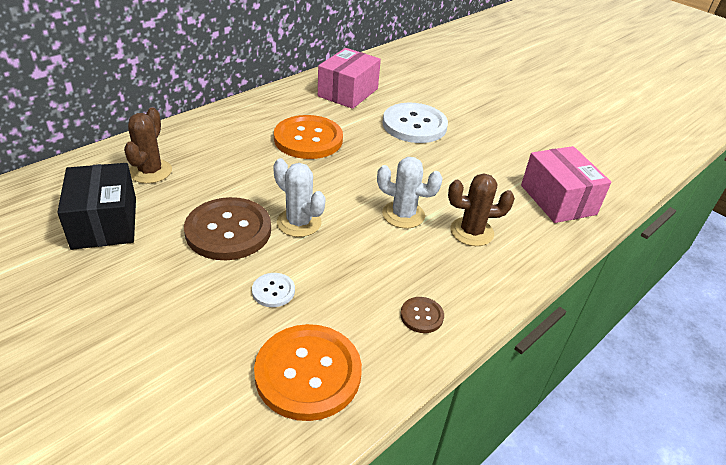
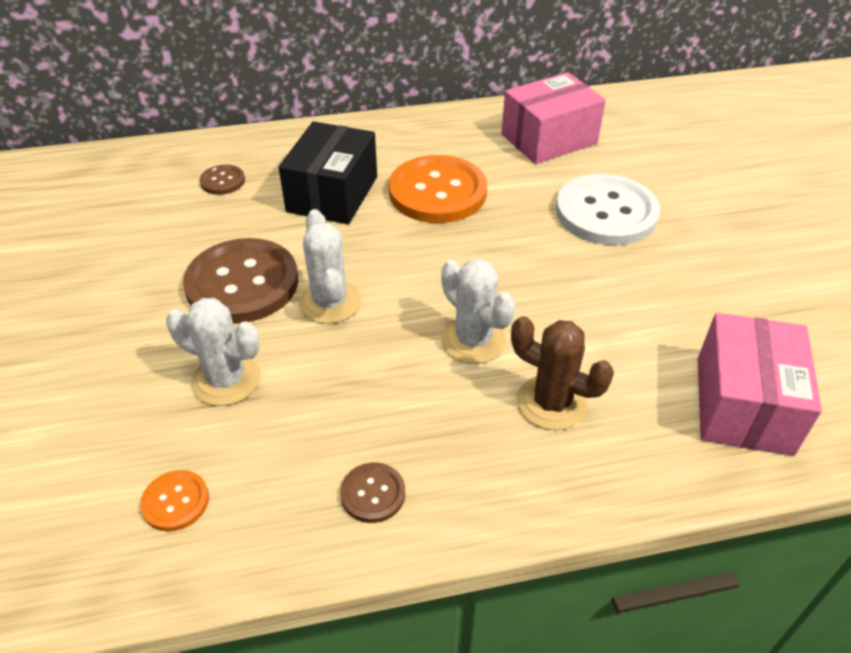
camera: 35 degrees right, 5 degrees up
black box [57,163,136,250] -> black box moved to [278,121,377,224]
brown cactus [124,107,172,184] -> brown button [200,165,245,195]
white button [252,273,295,307] -> white cactus [166,298,261,406]
orange button [254,324,362,421] -> orange button [140,470,209,531], size x0.46

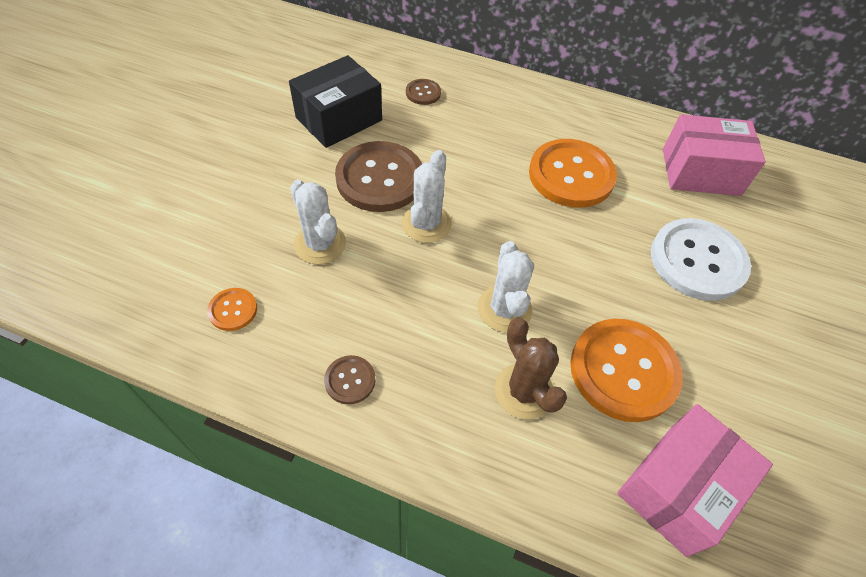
camera: 30 degrees right, 10 degrees up
black box [278,121,377,224] -> black box moved to [289,55,382,148]
none -> orange button [570,319,683,422]

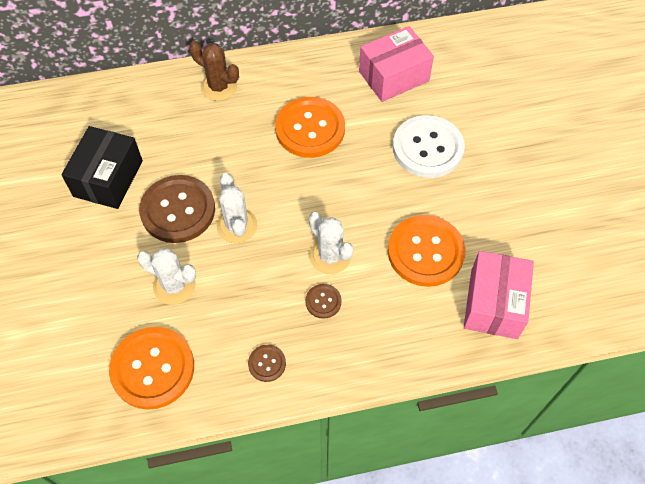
camera: 30 degrees left, 5 degrees up
orange button [207,288,257,331] -> orange button [109,327,194,410], size x2.19
brown button [406,79,441,105] -> brown button moved to [305,284,342,319]
brown cactus [494,318,567,419] -> brown cactus moved to [189,41,239,101]

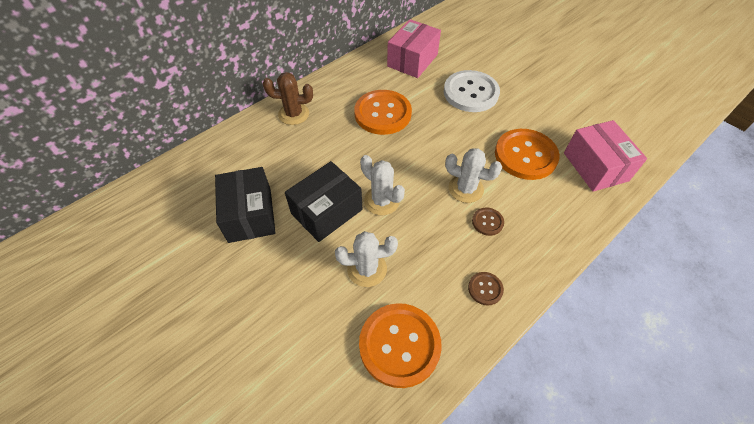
camera: 30 degrees left, 5 degrees down
brown button [139,175,215,243] -> black box [285,161,362,242]

